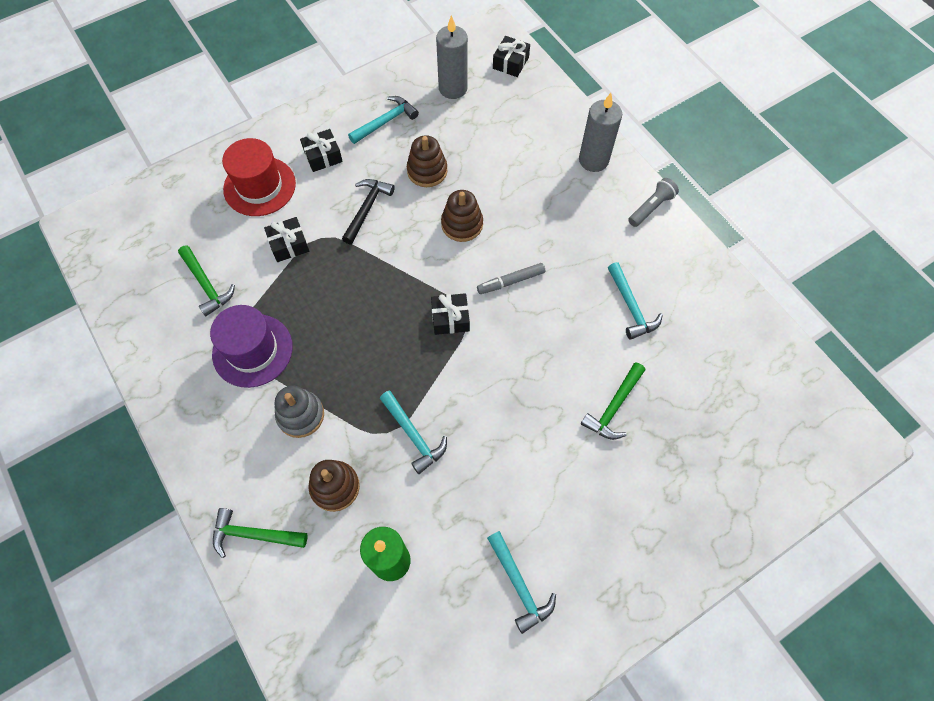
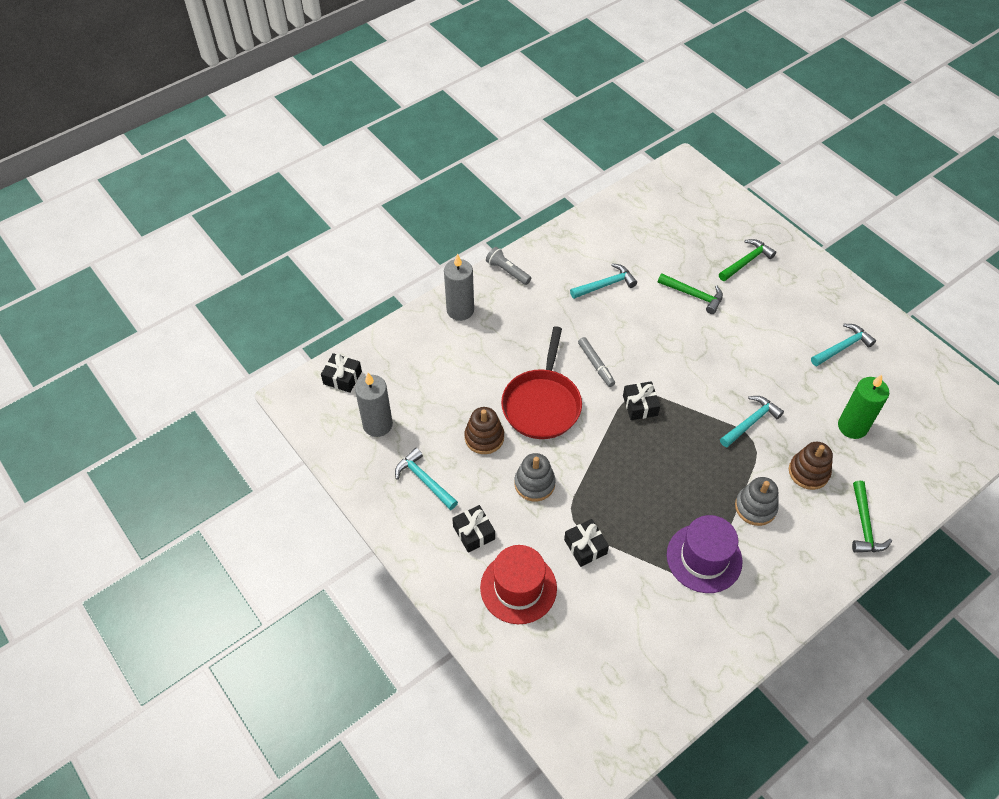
camera: 95 degrees left, 10 degrees down
green hammer [178,245,235,316] -> green hammer moved to [719,239,776,281]
black hammer [342,179,395,244] -> grey stacking toy [514,453,556,502]
brown stacking toy [441,190,483,242] -> red pan [501,326,582,439]

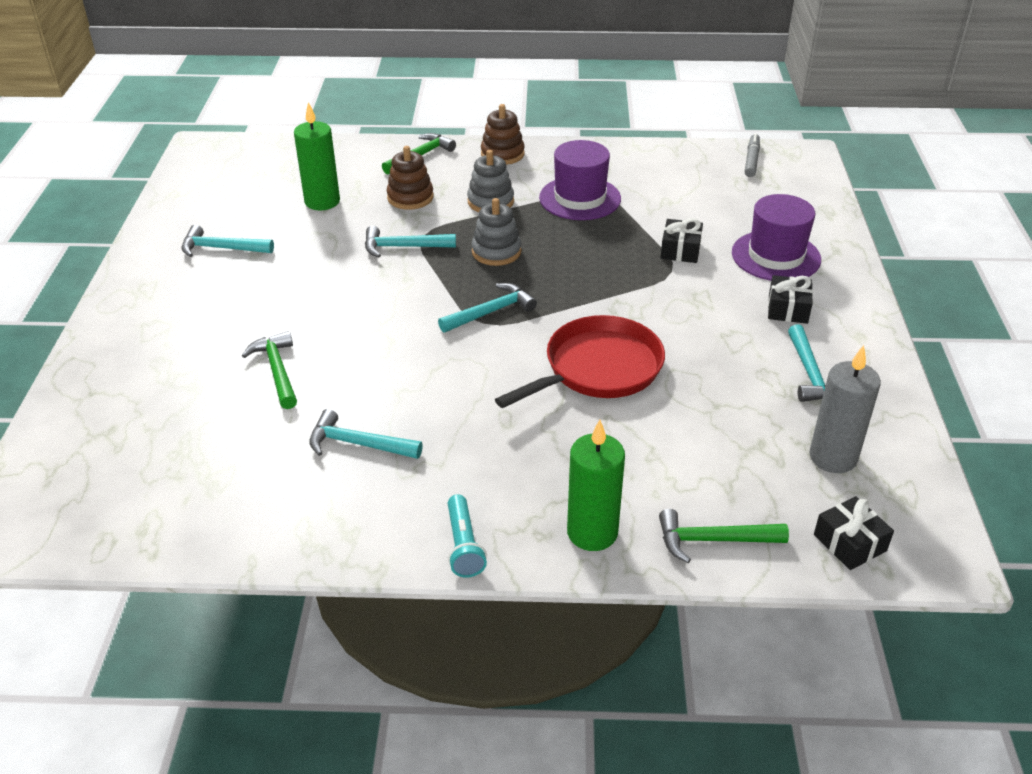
camera: 140 degrees left, 15 degrees down
grey candle [444,253,474,321] -> green candle [567,420,625,551]
brown stacking toy [465,407,504,454] -> brown stacking toy moved to [481,104,525,165]
red hat [480,545,557,624] -> purple hat [732,194,821,281]
grey flashlight [486,247,531,285] -> turquoise flashlight [448,494,487,578]
grey stacking toy [514,453,556,502] -> grey stacking toy moved to [471,198,522,266]
grey marker [578,337,615,387] -> grey marker moved to [745,133,760,177]
black gift [623,381,660,420] -> turquoise hammer [438,283,537,333]
green hammer [719,239,776,281] -> green hammer moved to [659,509,789,563]

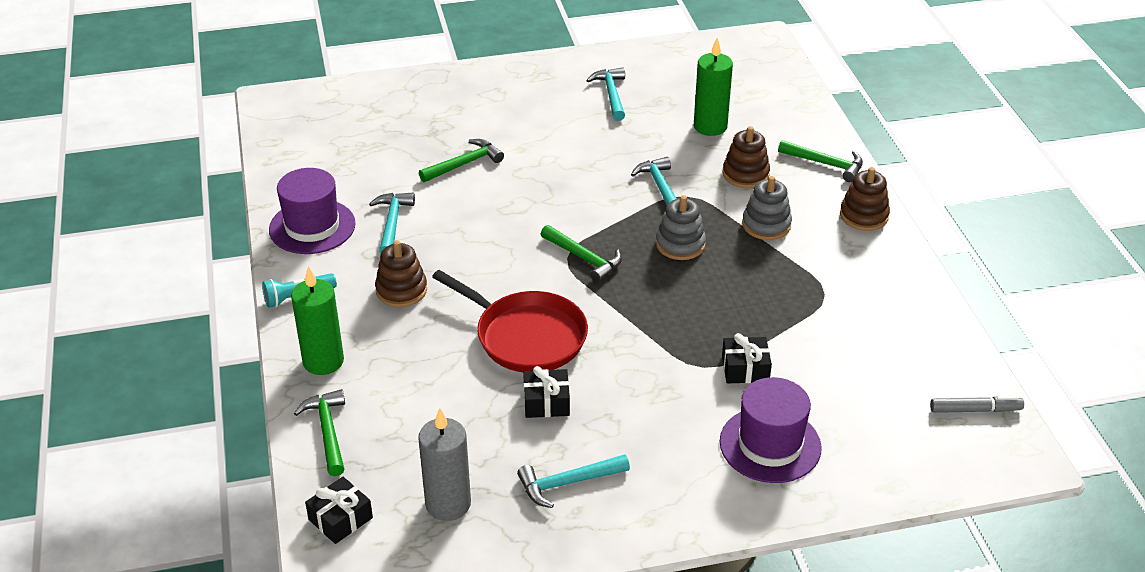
camera: 75 degrees right, 0 degrees up
turquoise hammer [438,283,537,333] -> green hammer [541,225,622,283]
purple hat [539,140,621,220] -> purple hat moved to [269,168,356,254]
black gift [768,275,813,324] -> black gift moved to [523,366,570,418]
none -> brown stacking toy [375,240,427,307]

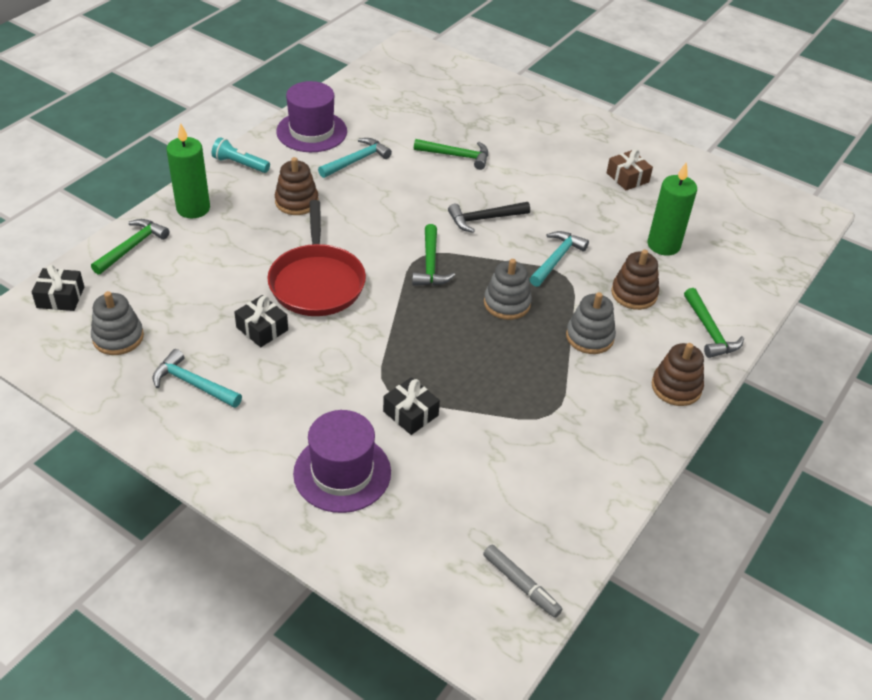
camera: 45 degrees right, 5 degrees up
grey candle [418,408,471,521] -> grey stacking toy [91,291,144,355]
turquoise hammer [586,67,625,121] -> brown gift [607,149,653,190]
none -> black hammer [448,202,530,233]

